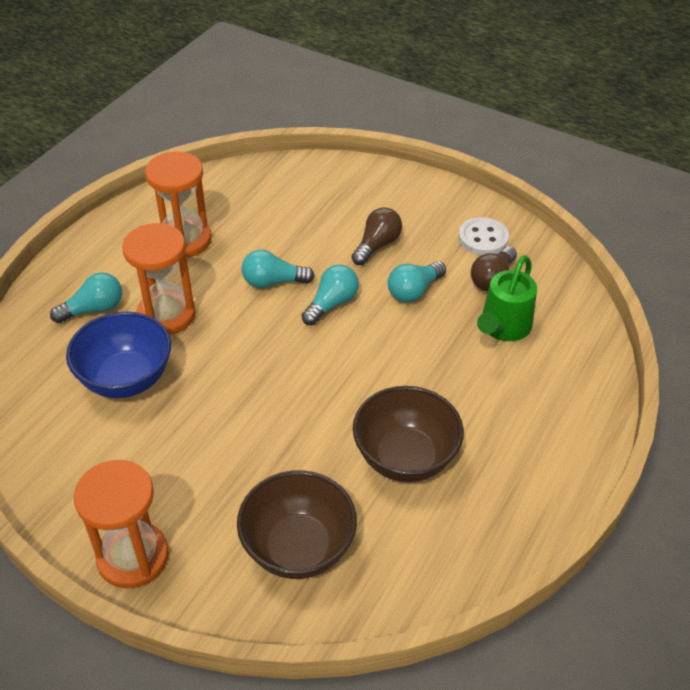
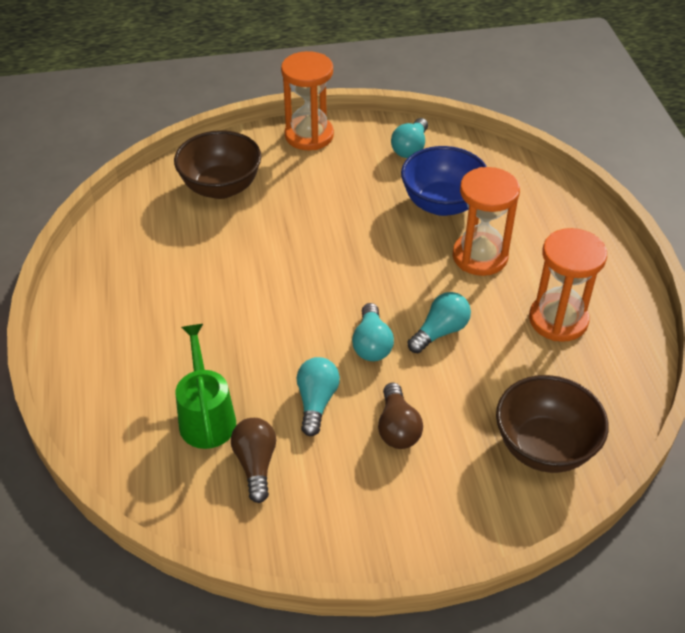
camera: 140 degrees right, 0 degrees up
turquoise light bulb [50,272,122,323] -> turquoise light bulb moved to [391,118,428,158]
brown bowl [353,386,464,482] -> brown bowl moved to [496,375,609,473]
white button [459,217,509,255] -> none

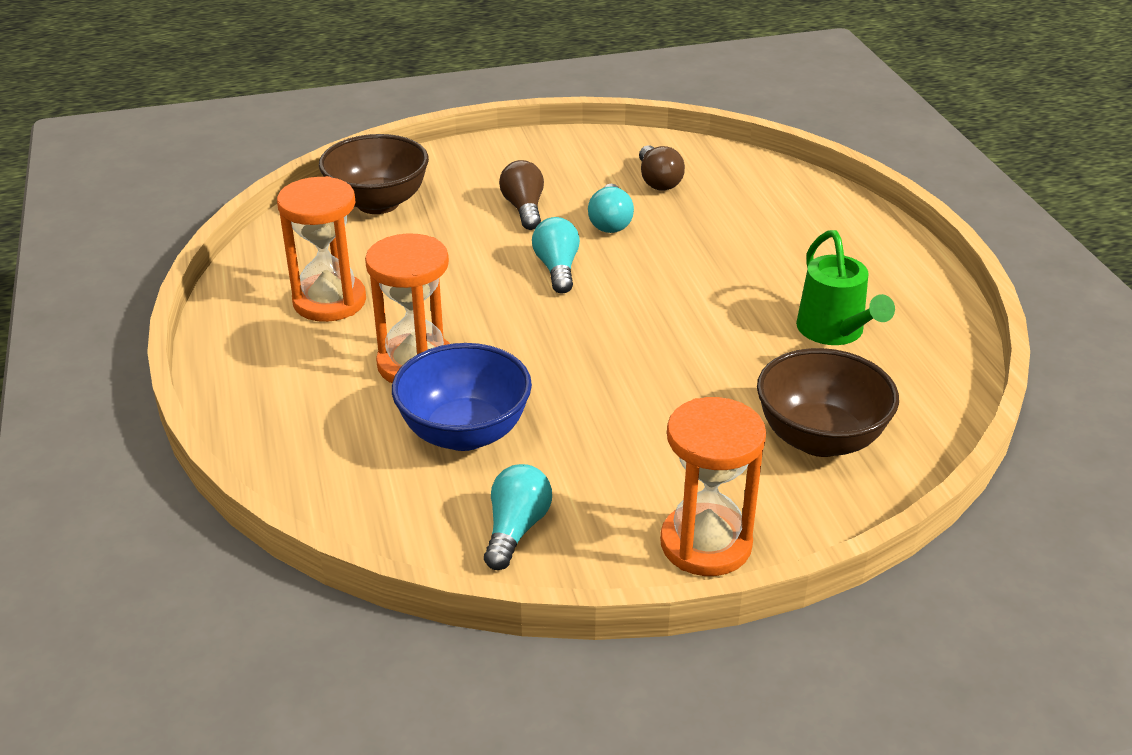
camera: 175 degrees right, 10 degrees down
green watering can [176,324,236,449] -> green watering can moved to [796,230,895,345]
turquoise light bulb [408,292,471,353] -> none

